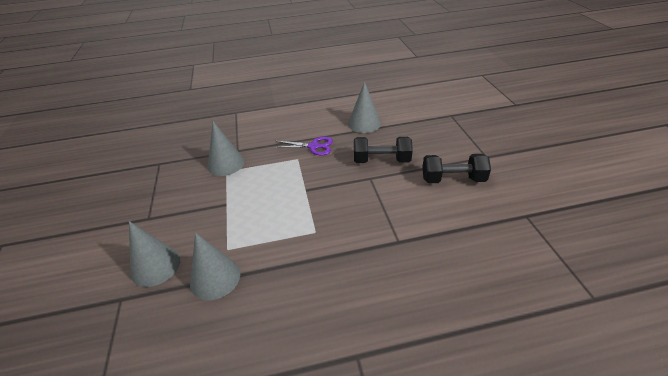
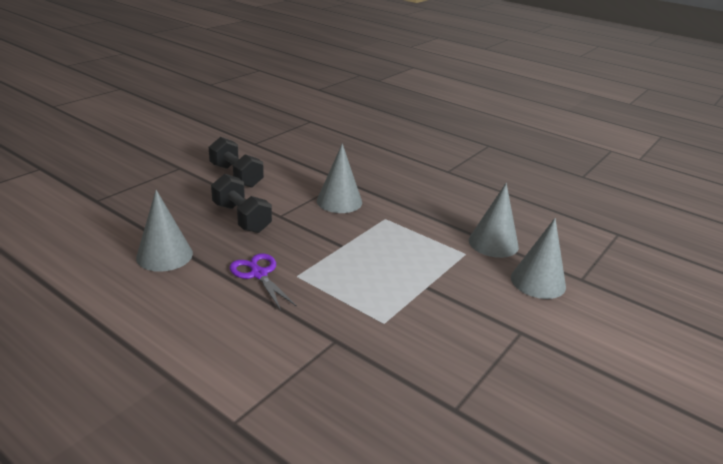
camera: 135 degrees left, 10 degrees down
grey cone [208,121,245,176] -> grey cone moved to [317,143,362,213]

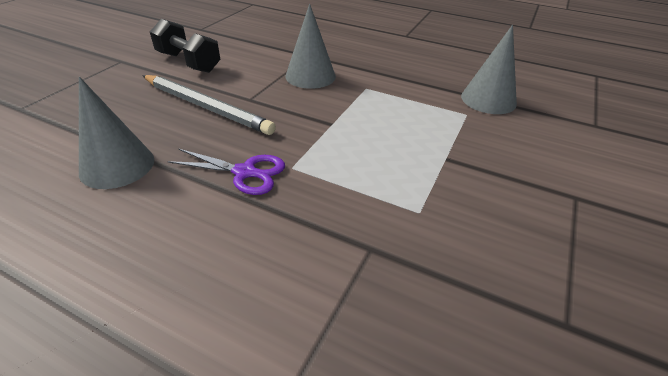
camera: 10 degrees left, 10 degrees up
black dumbbell [211,174,272,233] -> grey pencil [142,75,276,135]
purple scissors [229,253,297,311] -> purple scissors turned 150 degrees clockwise [168,149,285,195]
grey cone [511,218,566,299] -> none

